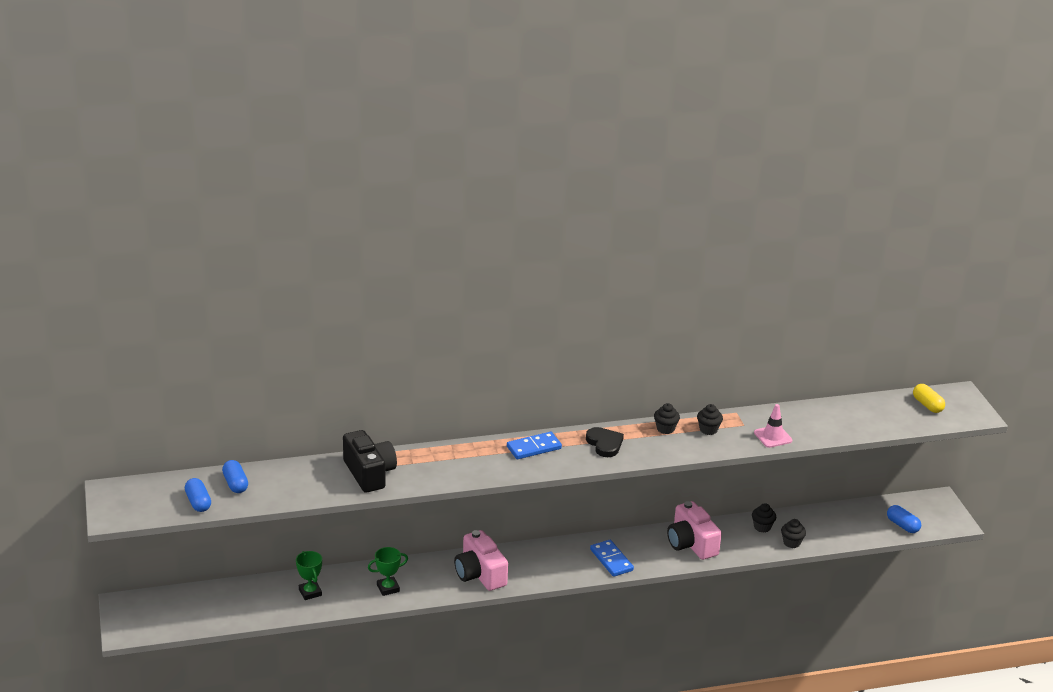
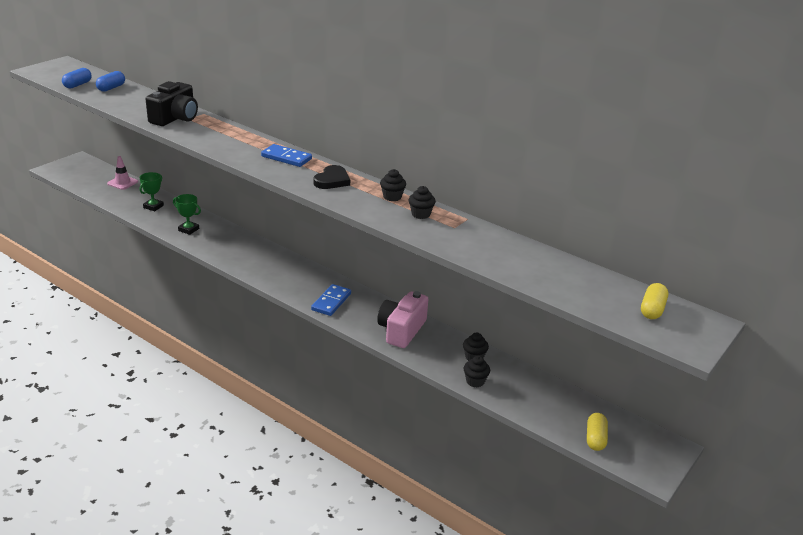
camera: 50 degrees right, 0 degrees up
pink camera [454,530,508,591] -> none
pink traffic cone [754,404,793,448] -> pink traffic cone moved to [107,156,138,190]
blue capsule [887,505,921,533] -> yellow capsule [587,413,608,451]

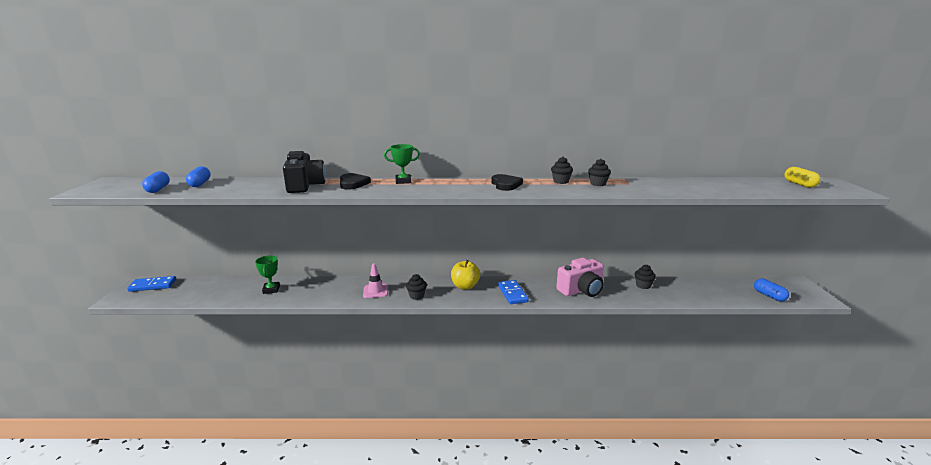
camera: 35 degrees left, 10 degrees down
pink traffic cone [107,156,138,190] -> pink traffic cone moved to [363,264,388,298]
green trophy [173,194,201,235] -> green trophy moved to [384,144,420,184]
blue domino [261,144,312,167] -> blue domino moved to [127,276,176,292]
pink camera [377,291,428,348] -> pink camera turned 105 degrees counterclockwise [556,258,604,297]
black cupcake [464,356,490,388] -> black cupcake moved to [406,274,427,300]
yellow capsule [587,413,608,451] -> blue capsule [754,279,789,302]
none -> black heart [340,173,371,189]
none -> yellow apple [451,260,480,290]

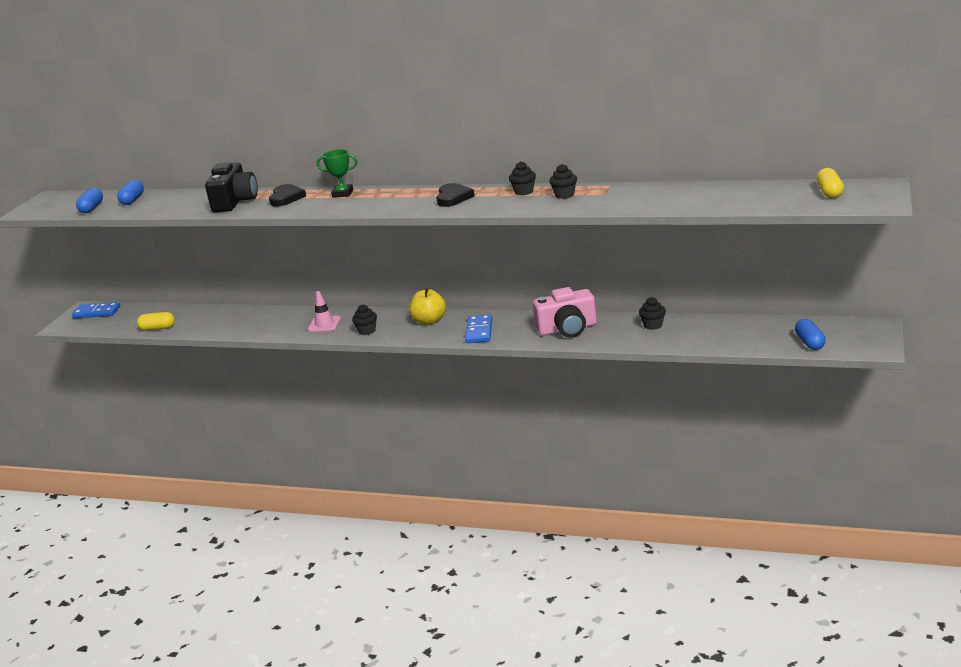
camera: 20 degrees right, 5 degrees up
green trophy [255,256,280,294] -> none
none -> yellow capsule [137,312,175,331]

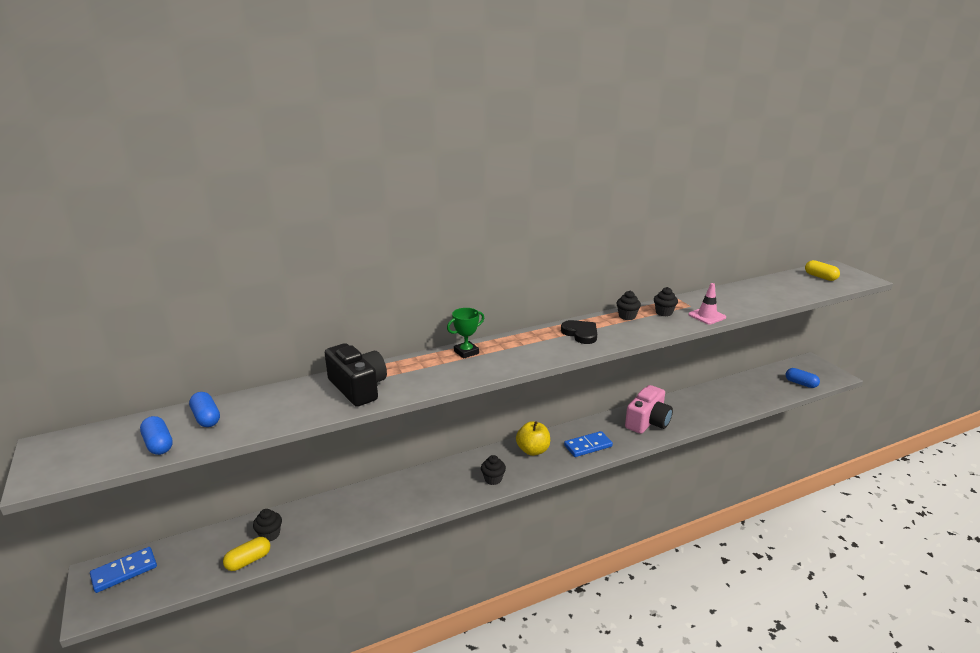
camera: 45 degrees left, 0 degrees up
black heart [269,184,306,207] -> none
pink traffic cone [308,291,341,332] -> pink traffic cone moved to [688,283,726,325]
blue domino [465,314,492,343] -> blue domino turned 75 degrees counterclockwise [564,431,613,457]
black cupcake [639,297,666,330] -> black cupcake moved to [253,509,282,542]

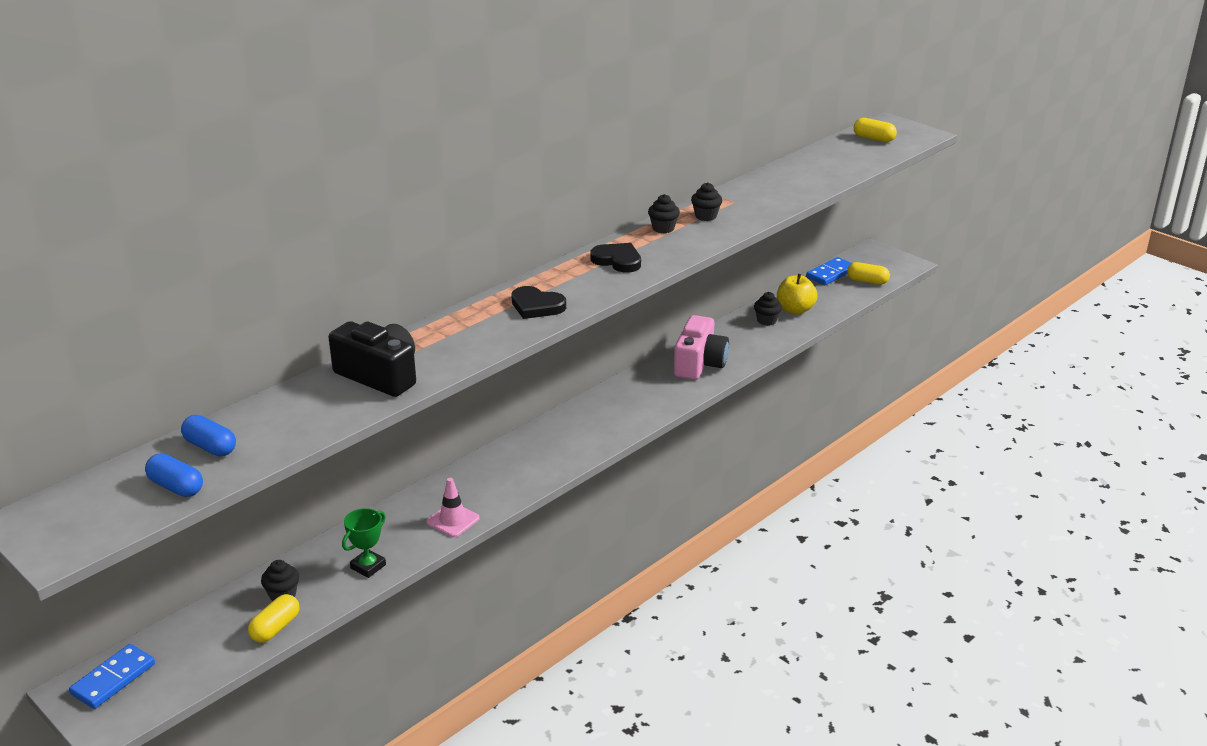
camera: 20 degrees left, 5 degrees up
green trophy [447,308,484,359] -> green trophy moved to [342,508,386,578]
black cupcake [481,455,506,485] -> black cupcake moved to [754,292,782,326]
yellow apple [516,421,550,456] -> yellow apple moved to [777,274,817,315]
blue domino [564,431,613,457] -> blue domino moved to [806,257,852,285]
pink traffic cone [688,283,726,325] -> pink traffic cone moved to [426,478,480,537]
blue capsule [785,368,820,388] -> yellow capsule [847,262,890,284]
none -> black heart [511,286,566,319]

